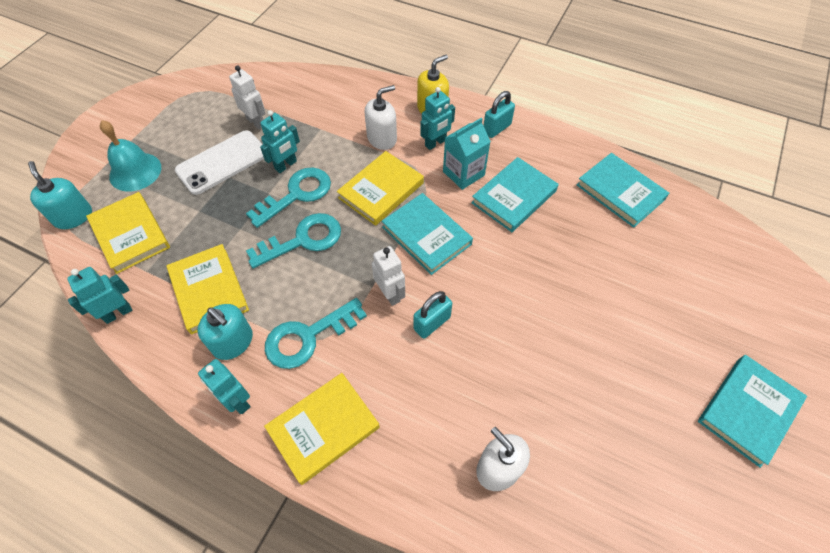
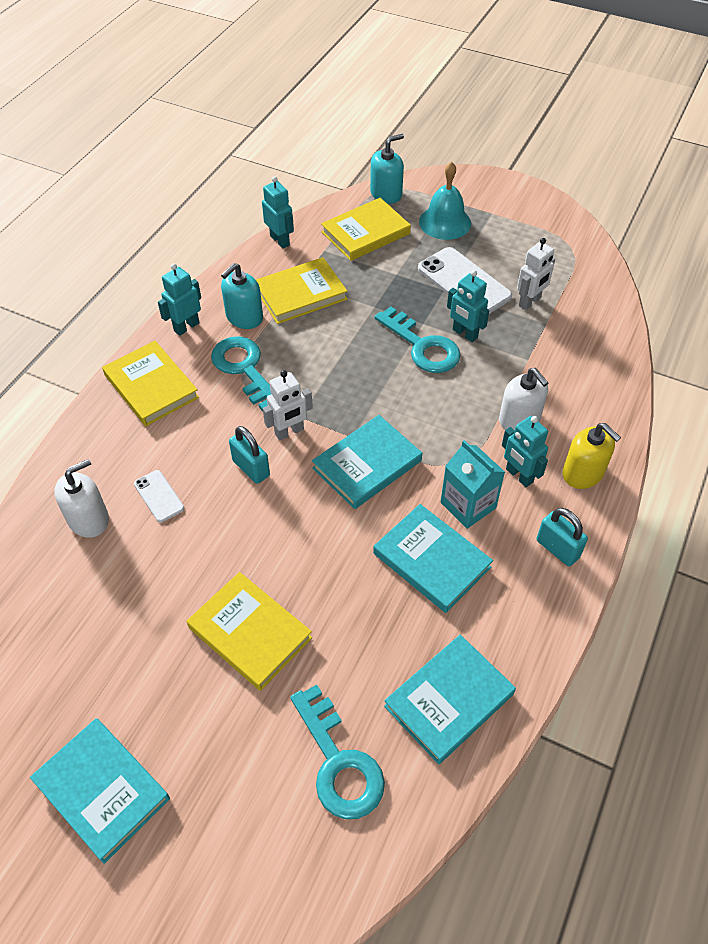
camera: 90 degrees right, 5 degrees down
turquoise key [246,213,341,268] -> turquoise key moved to [290,684,385,819]
yellow book [337,151,424,226] -> yellow book moved to [187,572,312,691]
none -> white phone [134,470,184,523]

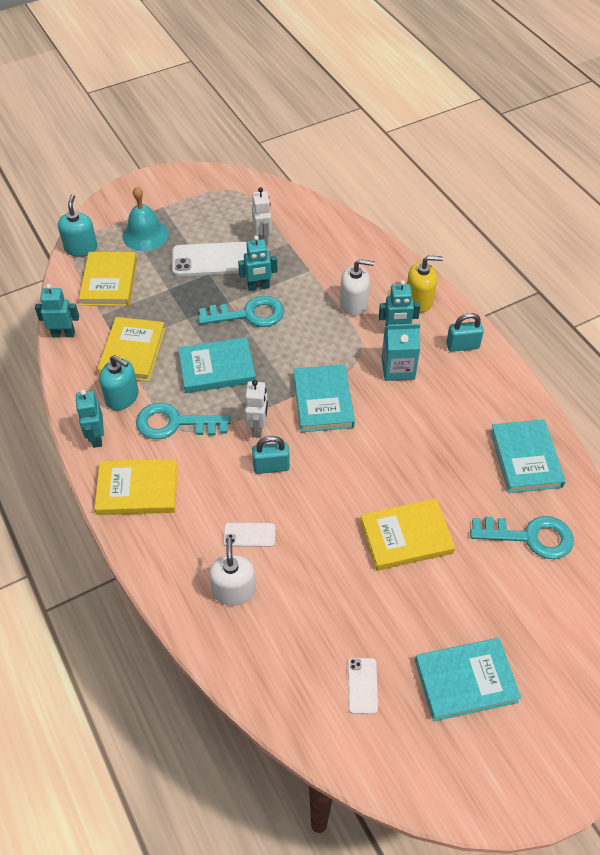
camera: 55 degrees left, 0 degrees up
turquoise soap dispenser [221,263,263,329] -> turquoise soap dispenser turned 45 degrees counterclockwise [99,355,139,410]
turquoise book [373,504,493,613] -> turquoise book moved to [178,337,256,393]
none -> white phone [348,658,378,714]

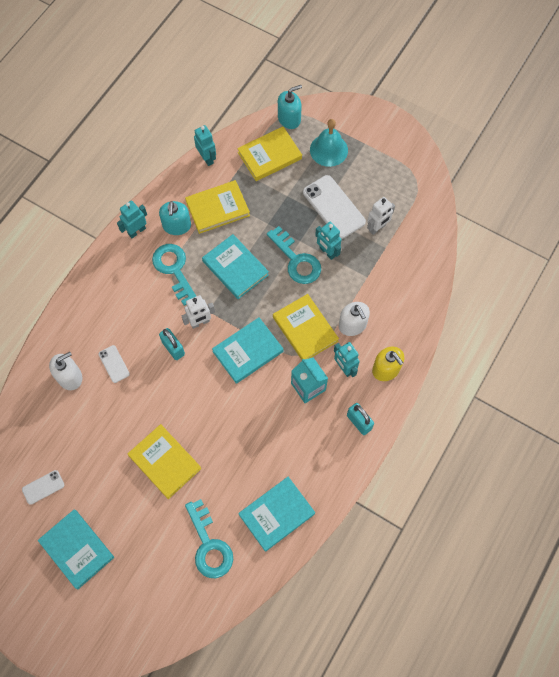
camera: 60 degrees right, 15 degrees up
yellow book [94,459,178,515] -> yellow book moved to [273,294,339,360]

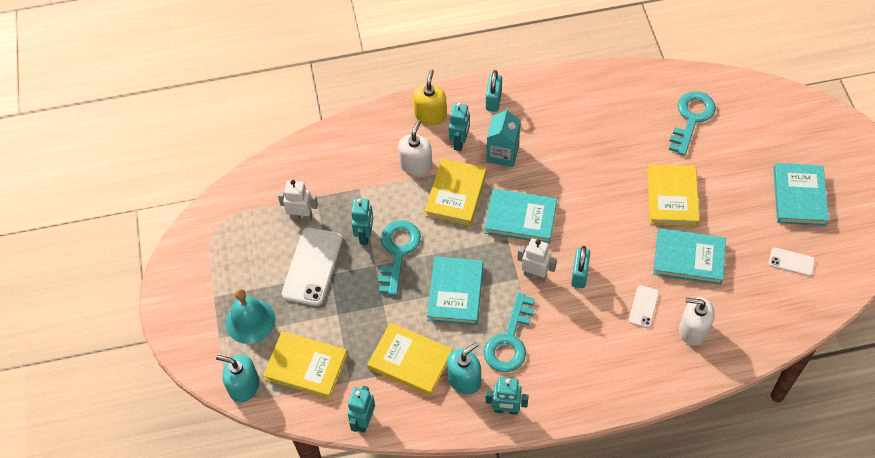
camera: 130 degrees left, 10 degrees down
turquoise book [238,477,315,552] -> turquoise book moved to [653,228,726,285]

